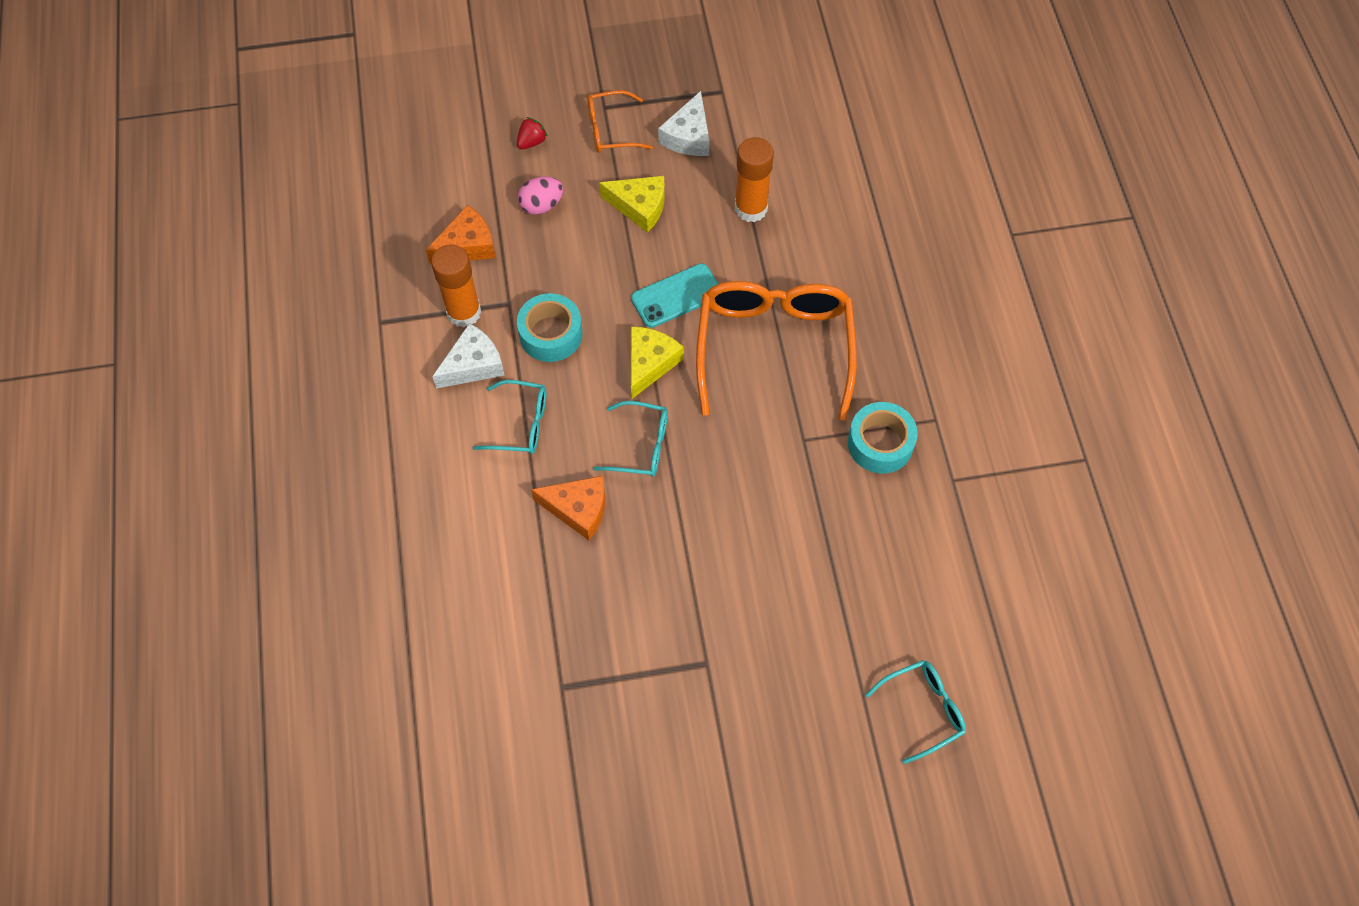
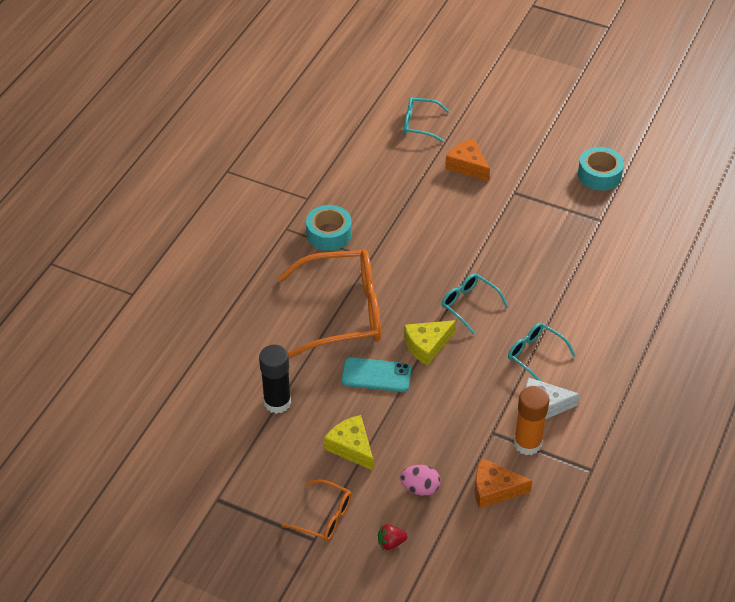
camera: 145 degrees left, 15 degrees down
turquoise tape [517,293,583,362] -> turquoise tape moved to [578,147,624,191]
orange cheese [531,476,605,541] -> orange cheese moved to [445,138,490,181]
white cheese [658,91,710,156] -> none
orange glasses [696,281,857,421] -> orange glasses turned 135 degrees counterclockwise [278,250,381,358]
orange glue stick [735,137,774,222] -> black glue stick [259,345,291,414]

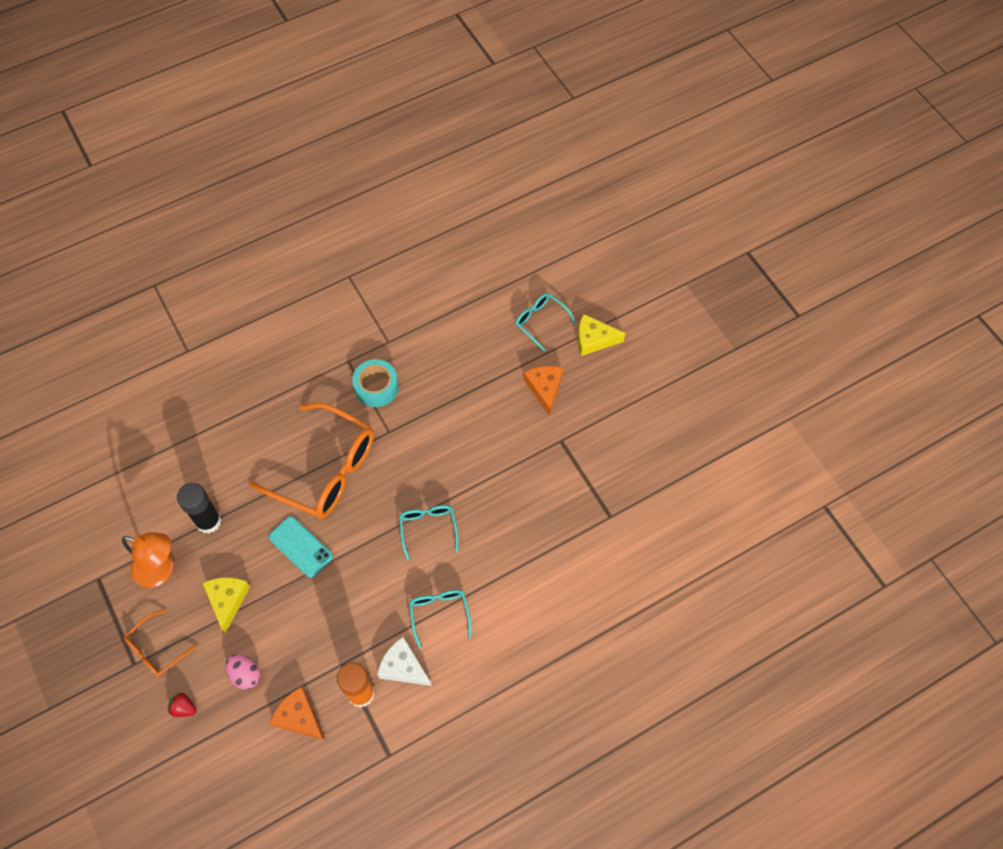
camera: 35 degrees right, 15 degrees up
orange glasses [282,479,352,541] -> orange glasses turned 75 degrees clockwise [124,610,197,677]
yellow cheese [404,320,456,366] -> yellow cheese moved to [578,314,625,356]
turquoise tape [578,147,624,191] -> none
none -> orange lamp [122,532,173,588]

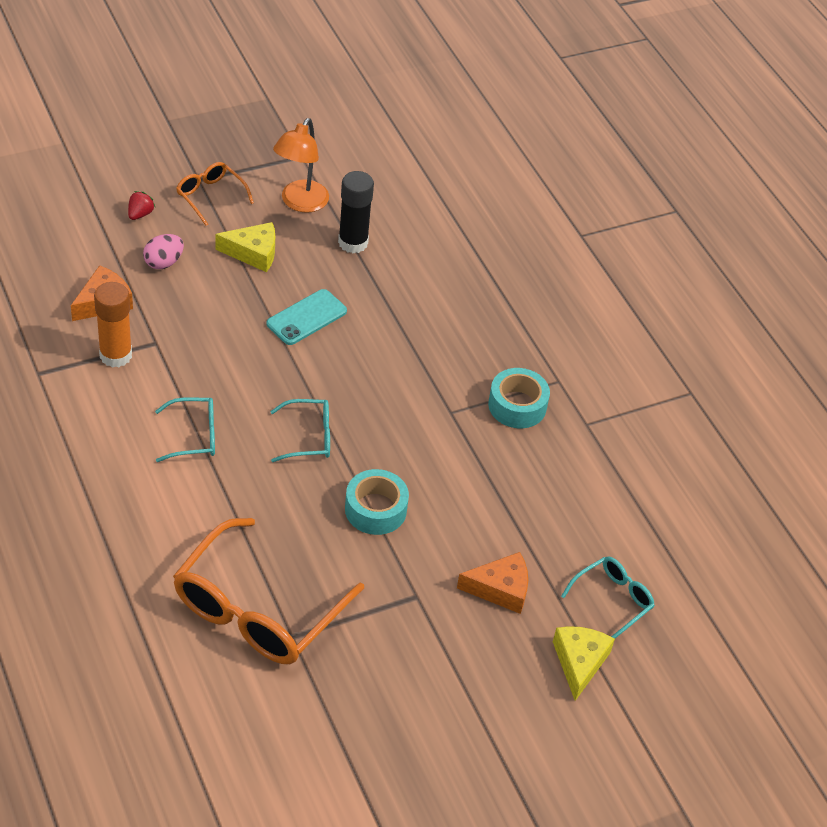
camera: 90 degrees right, 15 degrees down
orange glasses [248,402,374,519] -> orange glasses moved to [173,518,364,664]
white cheese [377,637,432,686] -> none
none -> turquoise tape [345,469,409,535]

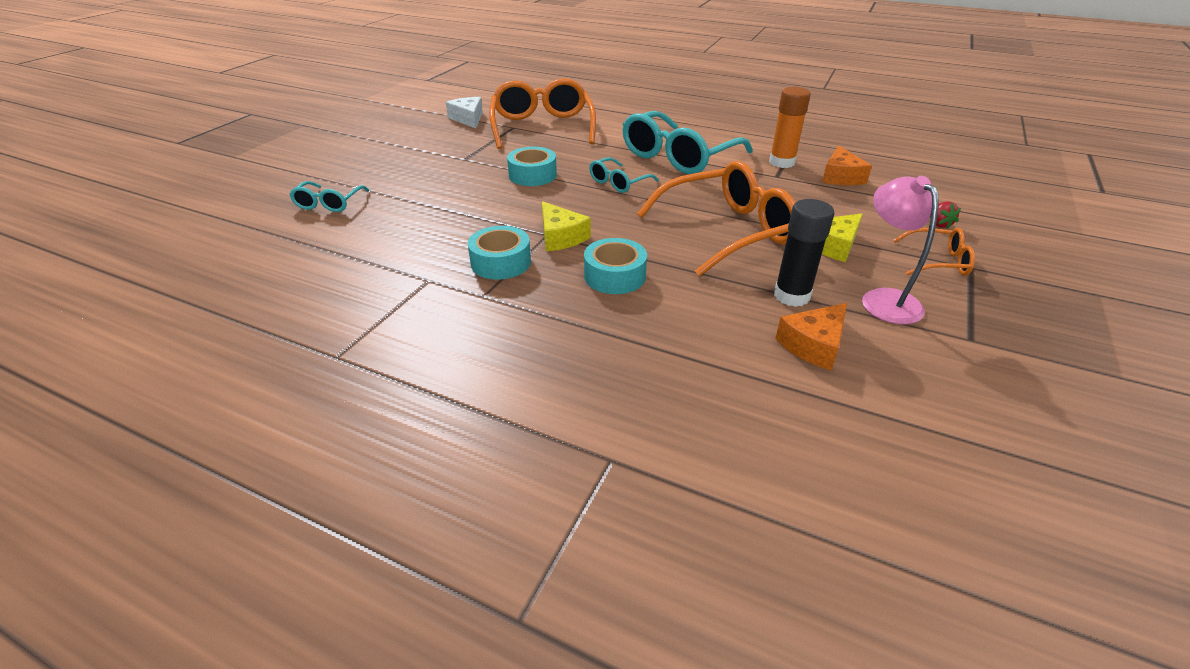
camera: 145 degrees right, 10 degrees down
pink egg [143,234,184,269] -> none
turquoise glasses [155,397,215,462] -> turquoise glasses [623,111,753,174], size x2.04
turquoise phone [266,289,347,345] -> orange glasses [637,161,796,277]
orange lamp [273,118,329,213] -> pink lamp [862,176,939,325]
orange cheese [457,552,528,614] -> orange cheese moved to [775,303,847,371]
yellow cheese [553,626,615,701] -> yellow cheese moved to [542,201,591,251]
none -> white cheese [446,97,483,129]
none -> turquoise tape [584,238,647,294]

